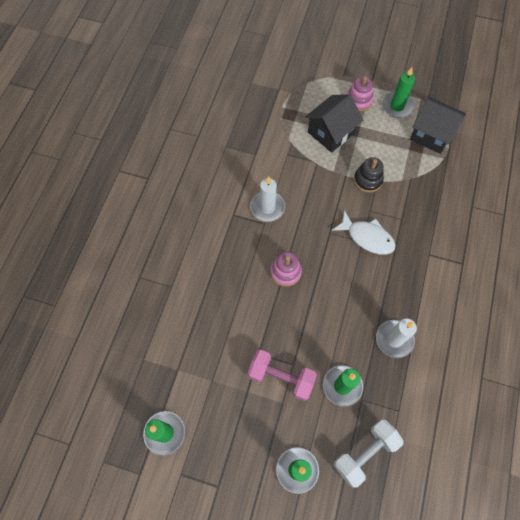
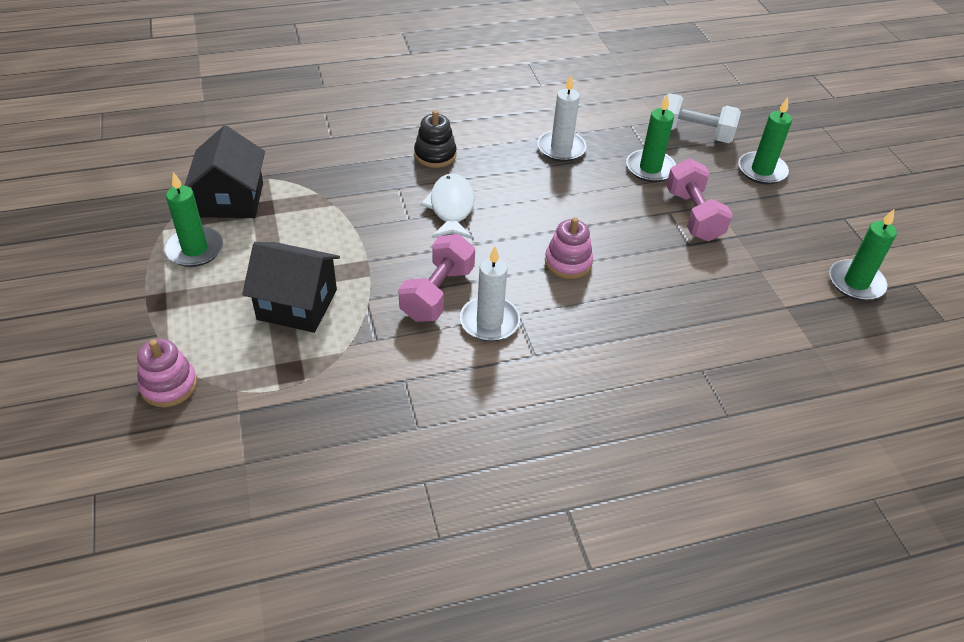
camera: 125 degrees left, 20 degrees down
pink stacking toy [347,76,374,111] -> pink stacking toy moved to [137,339,197,407]
black stacking toy [354,157,384,192] -> black stacking toy moved to [414,110,457,168]
none -> pink dumbbell [398,234,475,322]

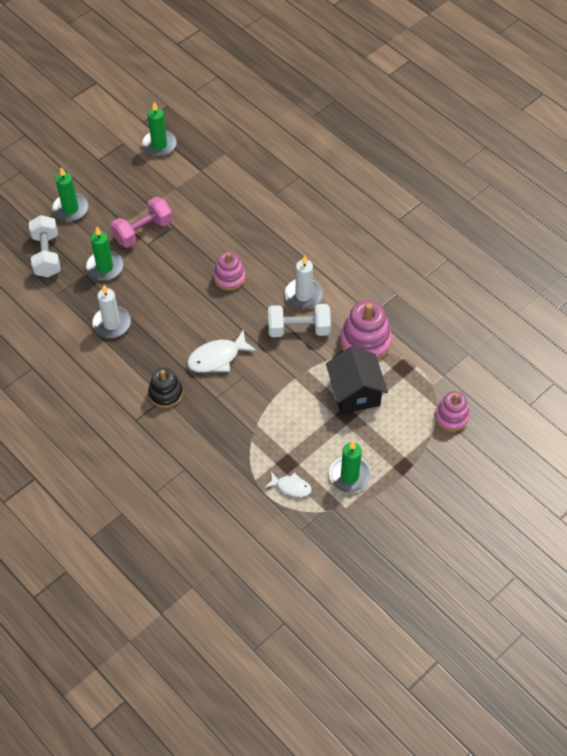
camera: 115 degrees left, 10 degrees up
black house [184,125,265,218] -> white fish [265,472,312,497]
pink dumbbell [398,234,475,322] -> white dumbbell [268,304,331,337]
none -> pink stacking toy [340,300,392,360]

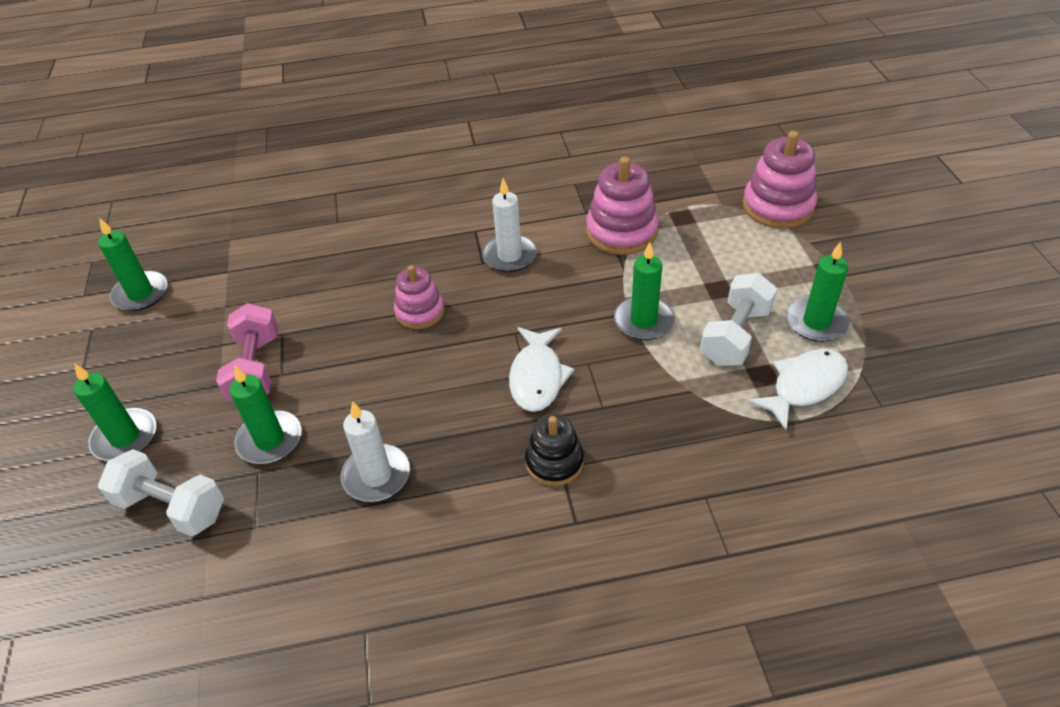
camera: 55 degrees left, 10 degrees down
white fish [265,472,312,497] -> white fish [747,349,848,430], size x1.62
white dumbbell [268,304,331,337] -> white dumbbell moved to [700,273,777,366]
black house [326,346,388,414] -> none
pink stacking toy [435,391,470,432] -> pink stacking toy [743,131,817,229], size x1.56
none -> green candle [614,242,675,340]

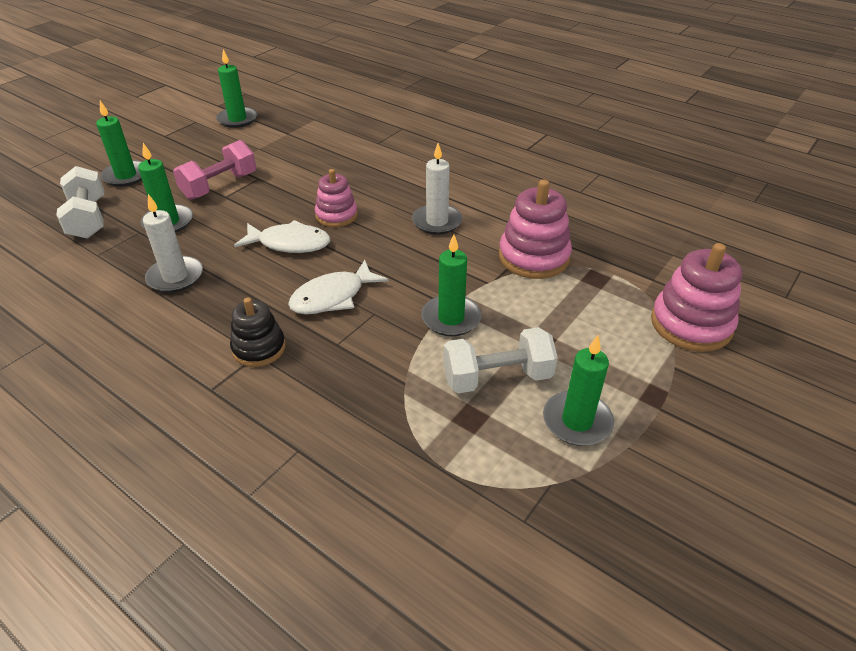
camera: 45 degrees right, 5 degrees down
white fish [747,349,848,430] -> white fish moved to [234,220,330,253]

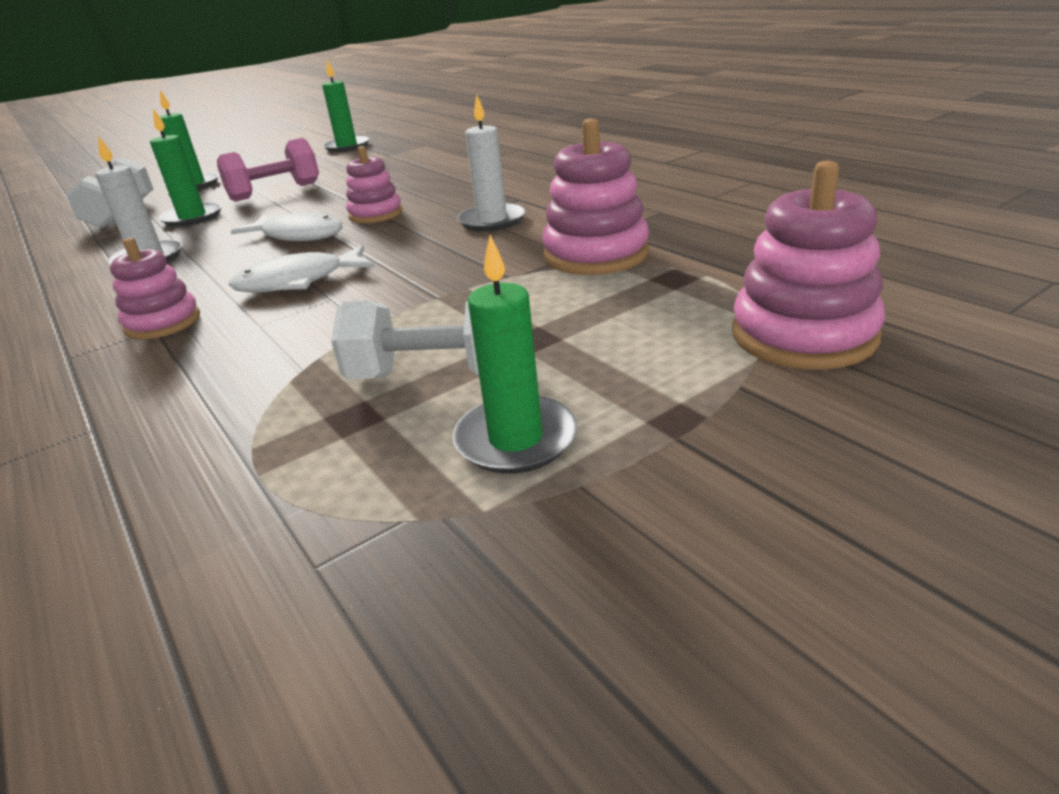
camera: 20 degrees right, 10 degrees down
black stacking toy [230,298,286,367] -> pink stacking toy [110,238,200,340]
green candle [421,234,481,336] -> none

